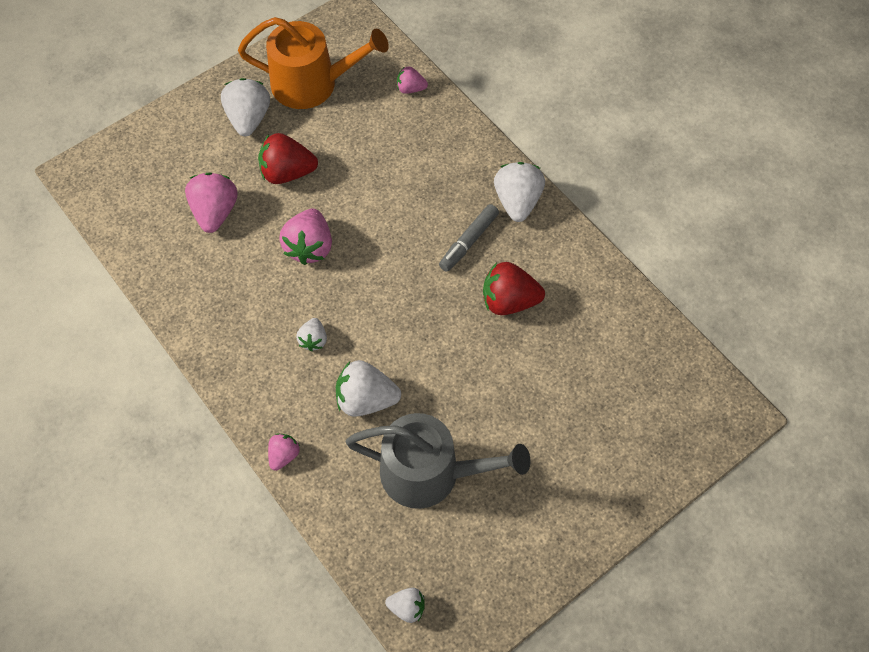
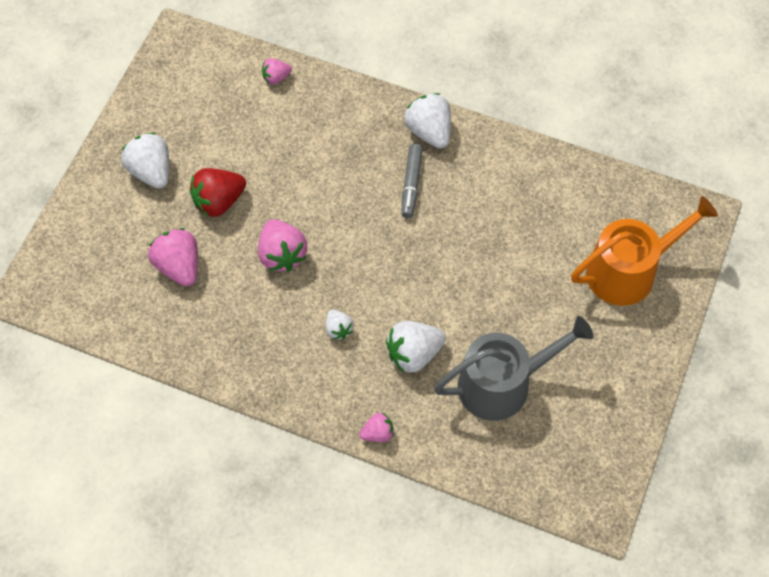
camera: 30 degrees left, 0 degrees up
orange watering can [238,17,389,109] -> orange watering can moved to [571,196,718,306]
pink strawberry [268,434,300,471] -> pink strawberry turned 75 degrees clockwise [359,413,394,442]
white strawberry [385,588,425,623] -> none
red strawberry [483,262,545,315] -> none

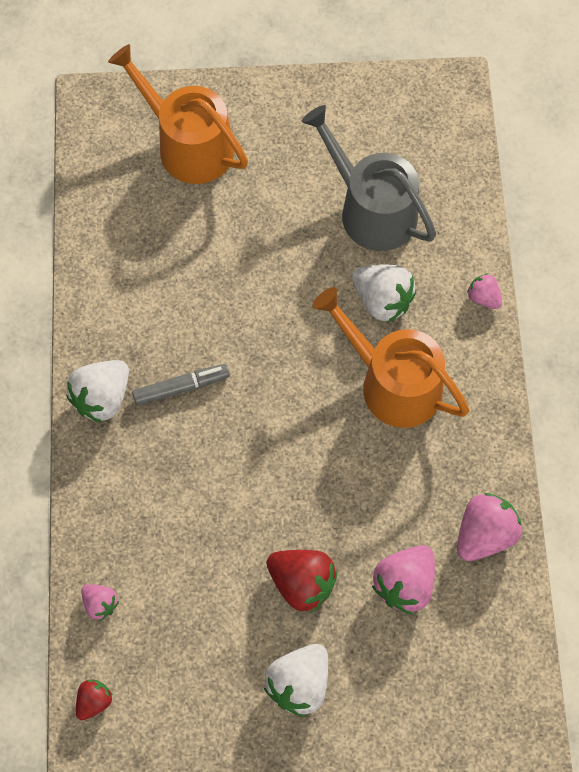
camera: 115 degrees left, 5 degrees up
pink strawberry [258,219,307,272] -> pink strawberry moved to [457,493,522,561]
white strawberry [326,309,354,340] -> orange watering can [313,287,469,428]
none -> red strawberry [76,679,113,720]

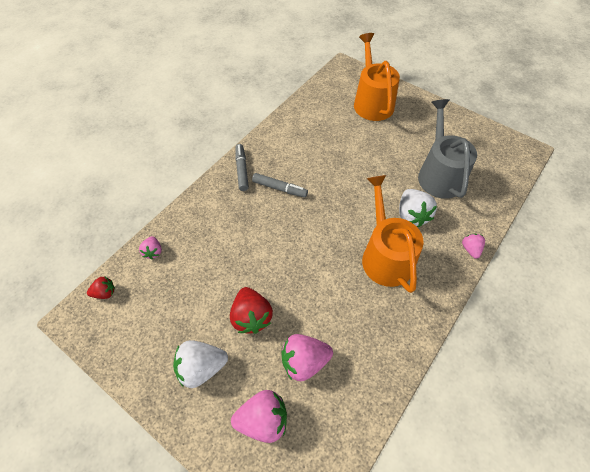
camera: 40 degrees right, 10 degrees down
white strawberry [67,360,129,423] -> grey marker [235,144,249,191]
pink strawberry [457,493,522,561] -> pink strawberry moved to [231,390,287,443]

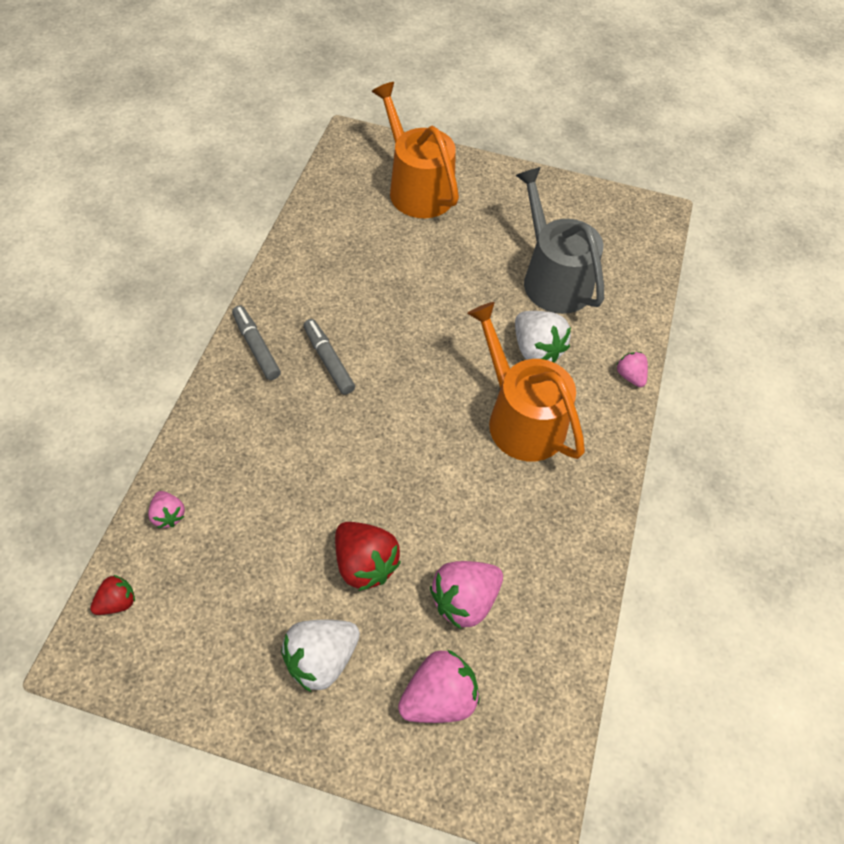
camera: 25 degrees left, 0 degrees up
grey marker [252,173,308,198] -> grey marker turned 120 degrees counterclockwise [303,319,355,395]

